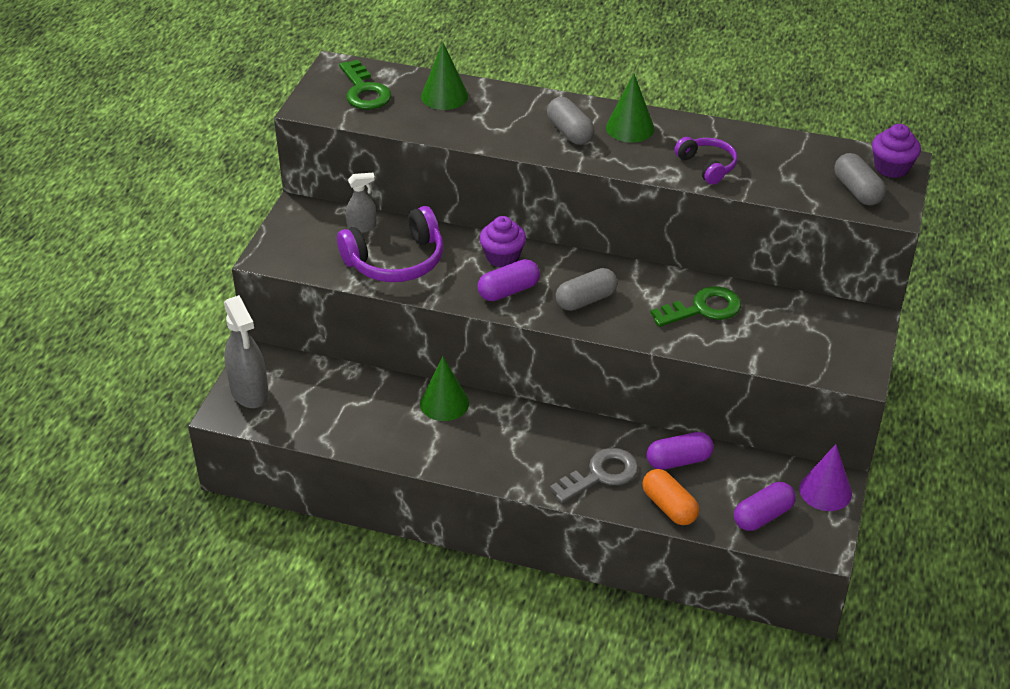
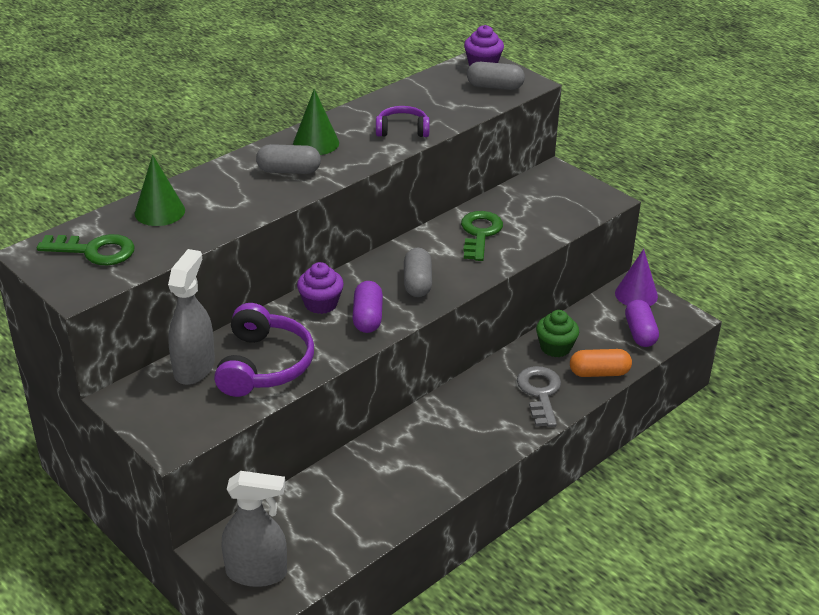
camera: 60 degrees left, 5 degrees down
grey spray bottle [346,173,377,233] -> grey spray bottle [168,249,215,385], size x1.82
green cone [420,356,469,421] -> none
purple capsule [646,432,714,470] -> green cupcake [536,310,579,357]

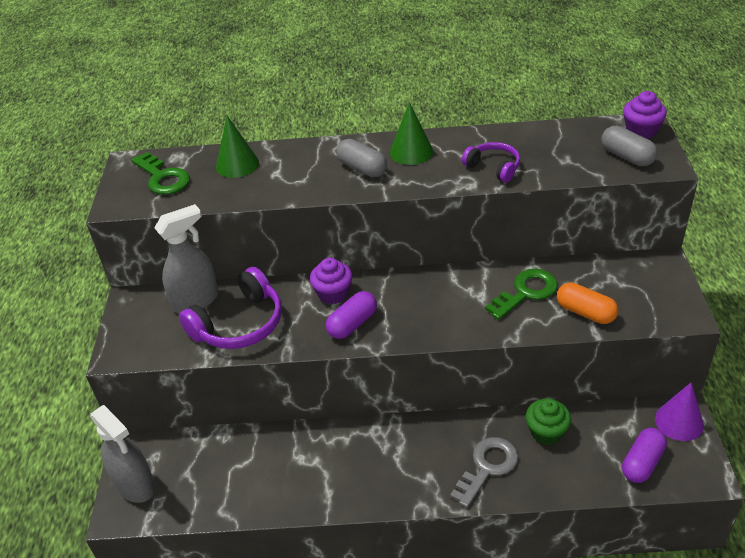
camera: 45 degrees right, 5 degrees up
grey capsule [404,248,432,297] -> none
orange capsule [570,349,632,377] -> orange capsule moved to [557,282,618,324]

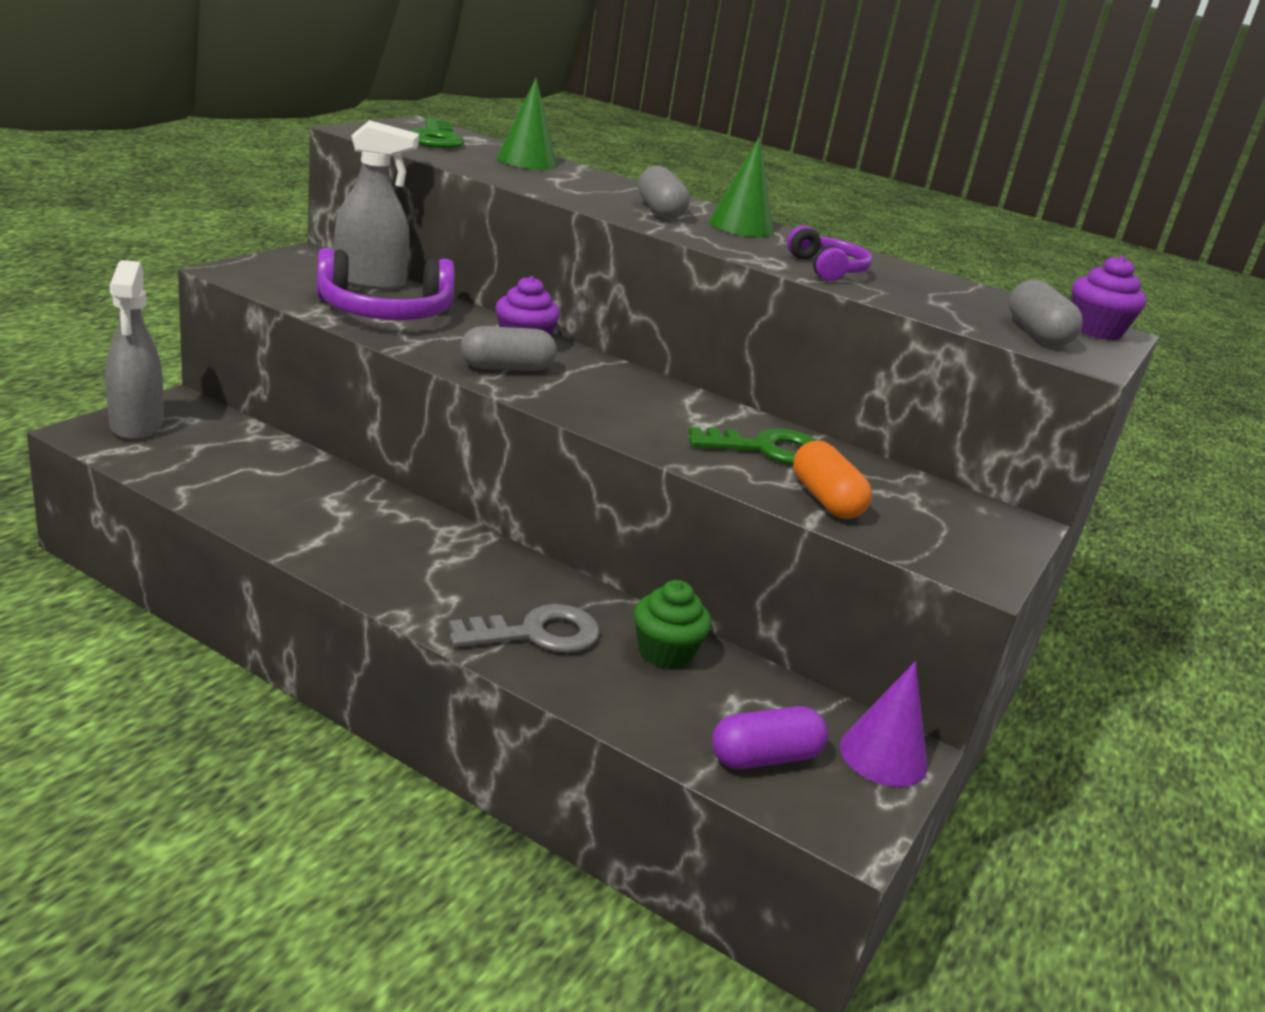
camera: 25 degrees right, 15 degrees down
purple capsule [326,291,377,339] -> grey capsule [461,326,557,371]

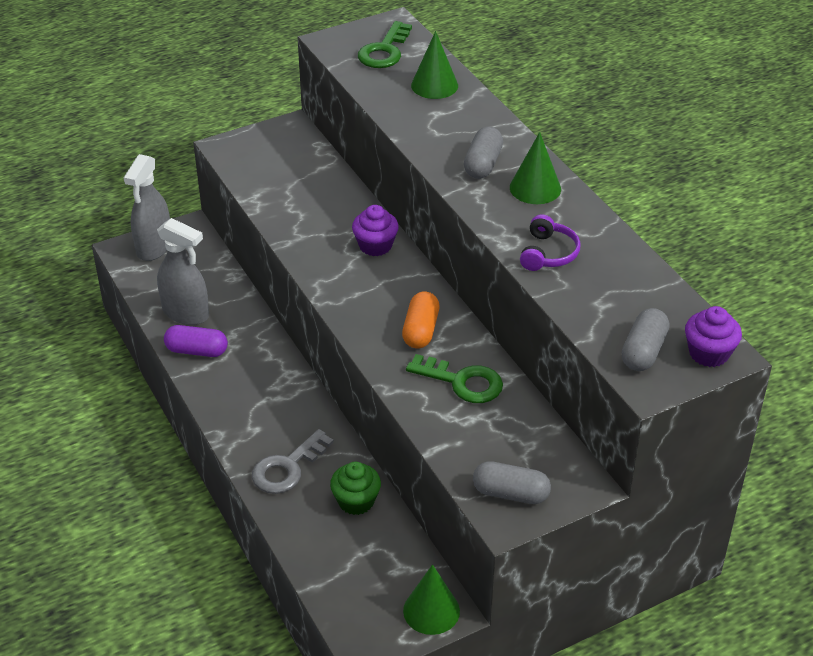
camera: 35 degrees right, 15 degrees up
purple headphones [317,248,455,320] -> none
grey spray bottle [334,120,419,290] -> grey spray bottle moved to [157,218,209,325]
grey key [449,604,600,653] -> grey key turned 120 degrees clockwise [252,429,334,494]
grey capsule [461,326,557,371] -> grey capsule moved to [473,461,551,504]
purple capsule [712,706,828,769] -> purple capsule moved to [164,325,228,357]
orange capsule [793,441,872,519] -> orange capsule moved to [402,292,440,348]
purple cone [840,661,927,787] -> green cone [403,564,460,635]

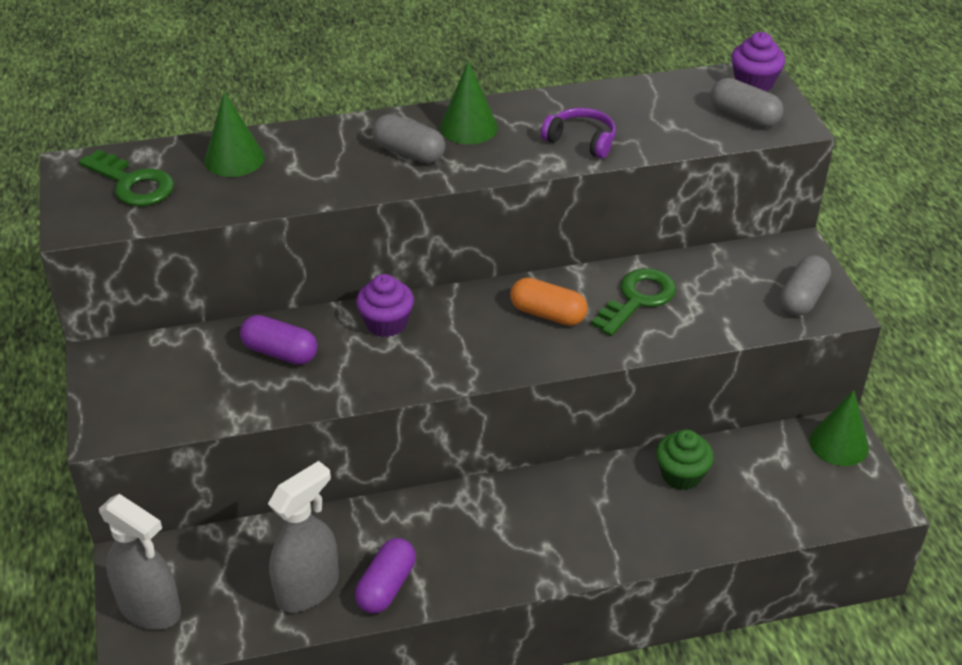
camera: 75 degrees left, 0 degrees up
grey key [252,429,334,494] -> none
none -> purple capsule [240,315,317,365]

